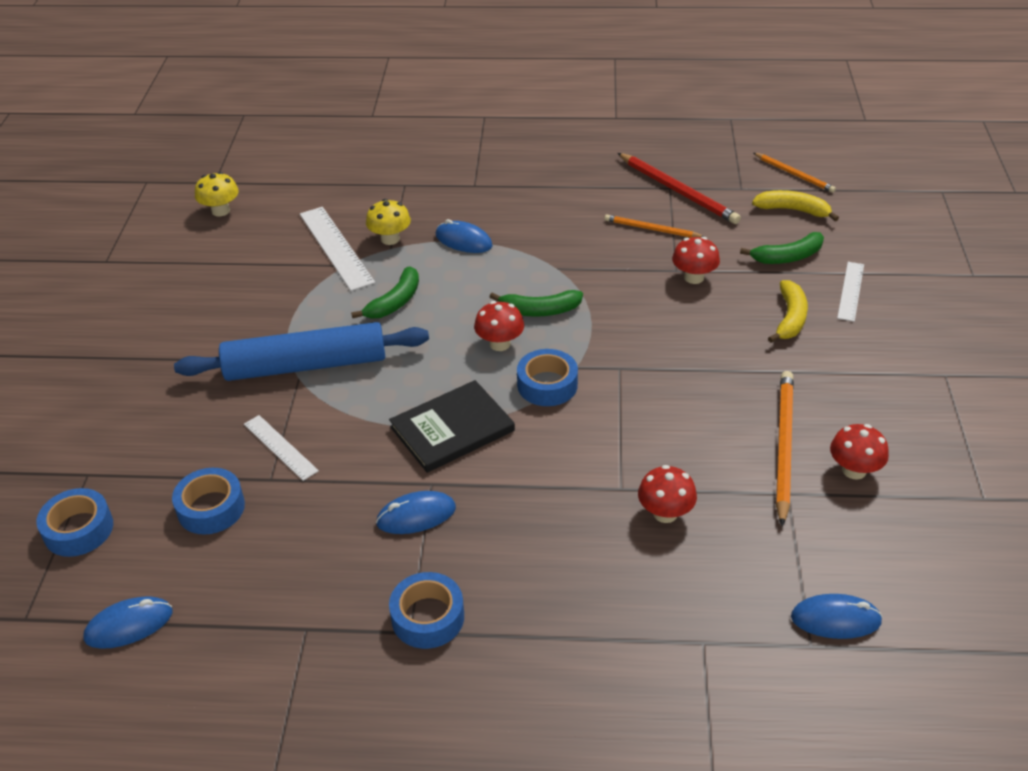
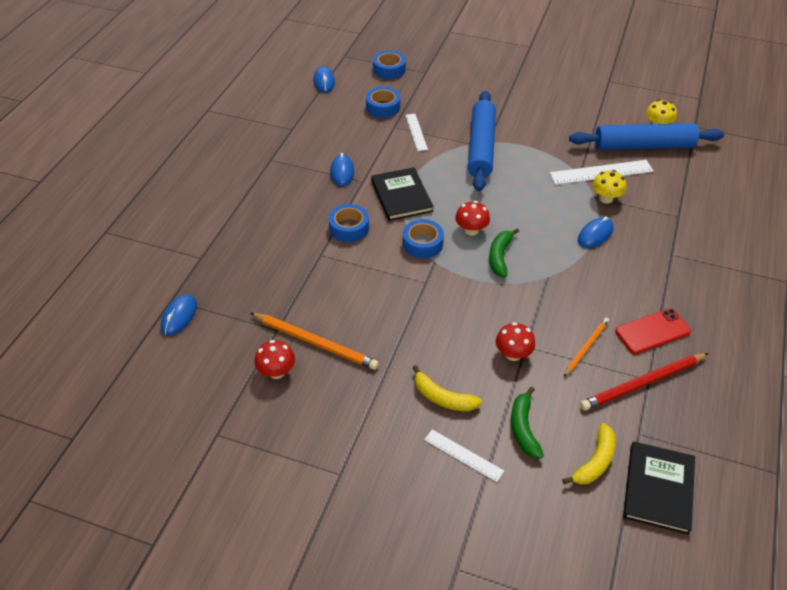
camera: 105 degrees right, 5 degrees up
white ruler [244,415,319,481] -> white ruler turned 75 degrees counterclockwise [405,114,428,151]
green banana [351,266,419,319] -> none
blue tape [389,572,464,649] -> blue tape moved to [328,204,369,242]
red mushroom [638,465,697,523] -> none
orange pencil [754,153,836,193] -> black book [623,441,695,535]
none -> blue rolling pin [569,123,724,150]
none -> red phone [615,308,691,354]

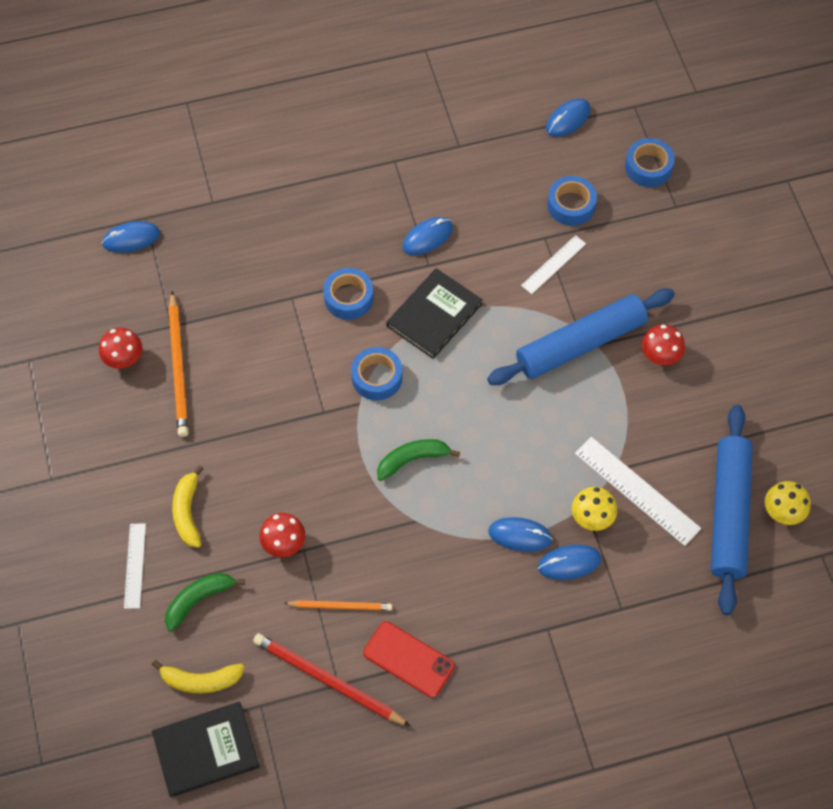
camera: 55 degrees right, 15 degrees up
red mushroom [455,201,490,236] -> red mushroom moved to [642,324,685,365]
blue rolling pin [569,123,724,150] -> blue rolling pin turned 45 degrees clockwise [711,405,753,615]
none -> blue mouse [538,545,601,580]

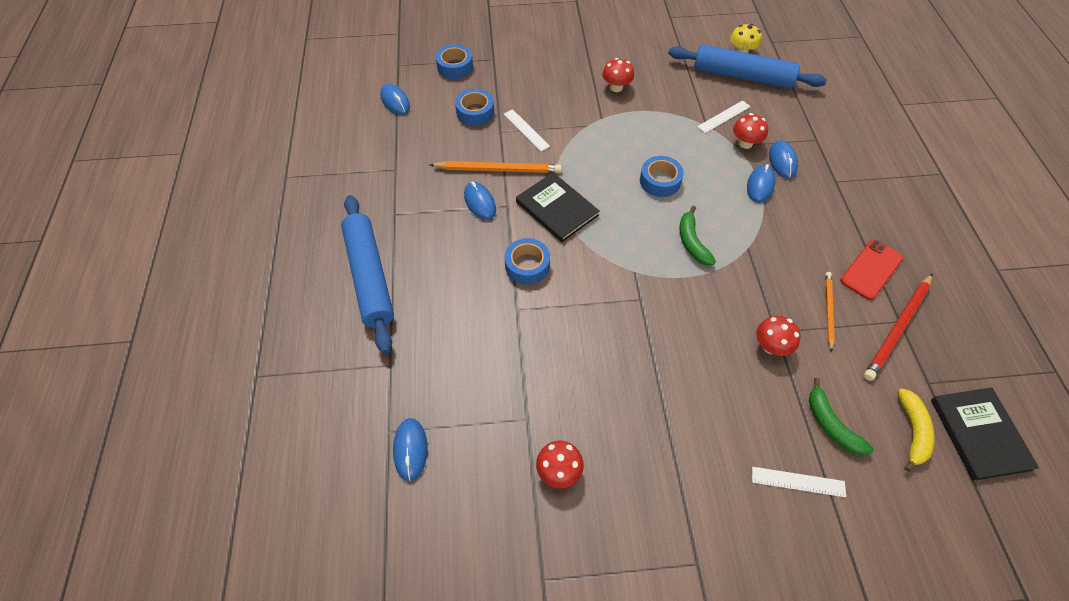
camera: 80 degrees left, 5 degrees down
orange pencil [168,291,188,437] -> orange pencil moved to [430,161,562,173]
yellow banana [172,465,204,548] -> none
blue tape [351,347,402,401] -> blue tape moved to [640,156,684,197]
blue rolling pin [487,288,675,385] -> blue rolling pin moved to [341,195,394,354]
yellow mushroom [572,487,617,531] -> red mushroom [733,113,768,149]
white ruler [575,437,701,546] -> white ruler [697,100,751,133], size x0.61

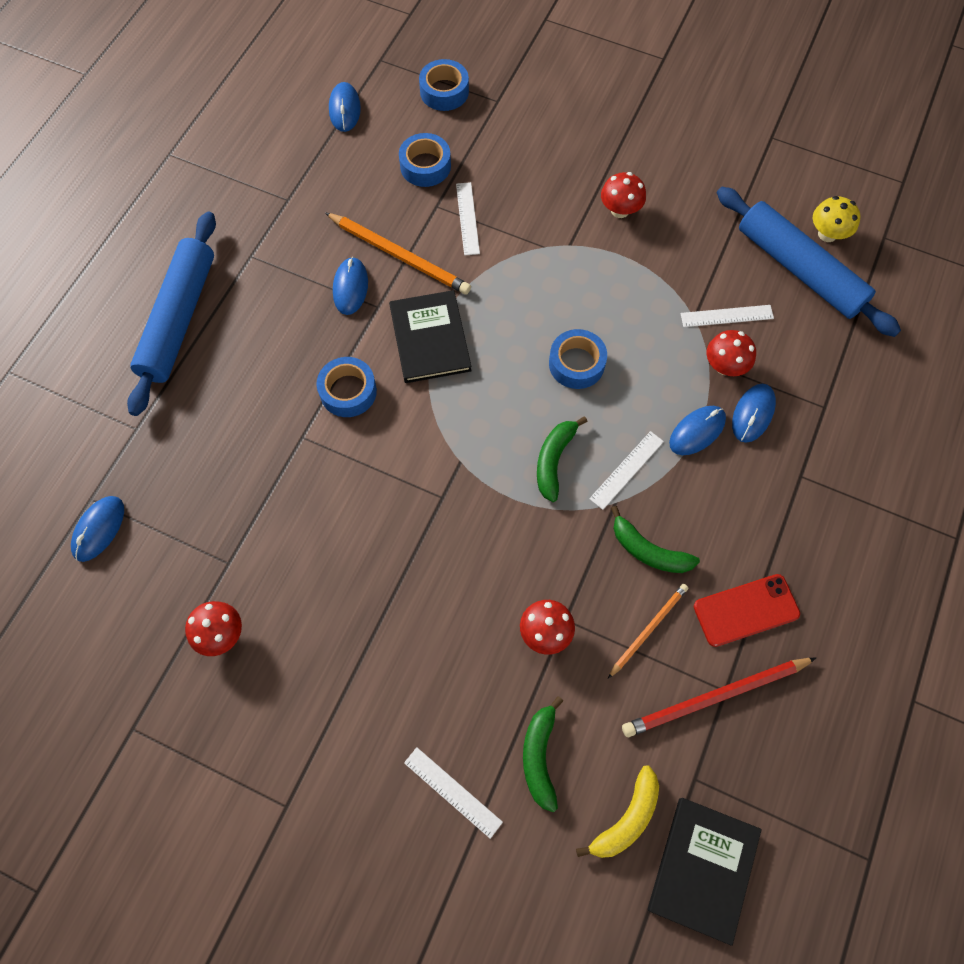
camera: 30 degrees right, 10 degrees up
none -> white ruler [589,431,664,510]
none -> green banana [611,506,700,573]

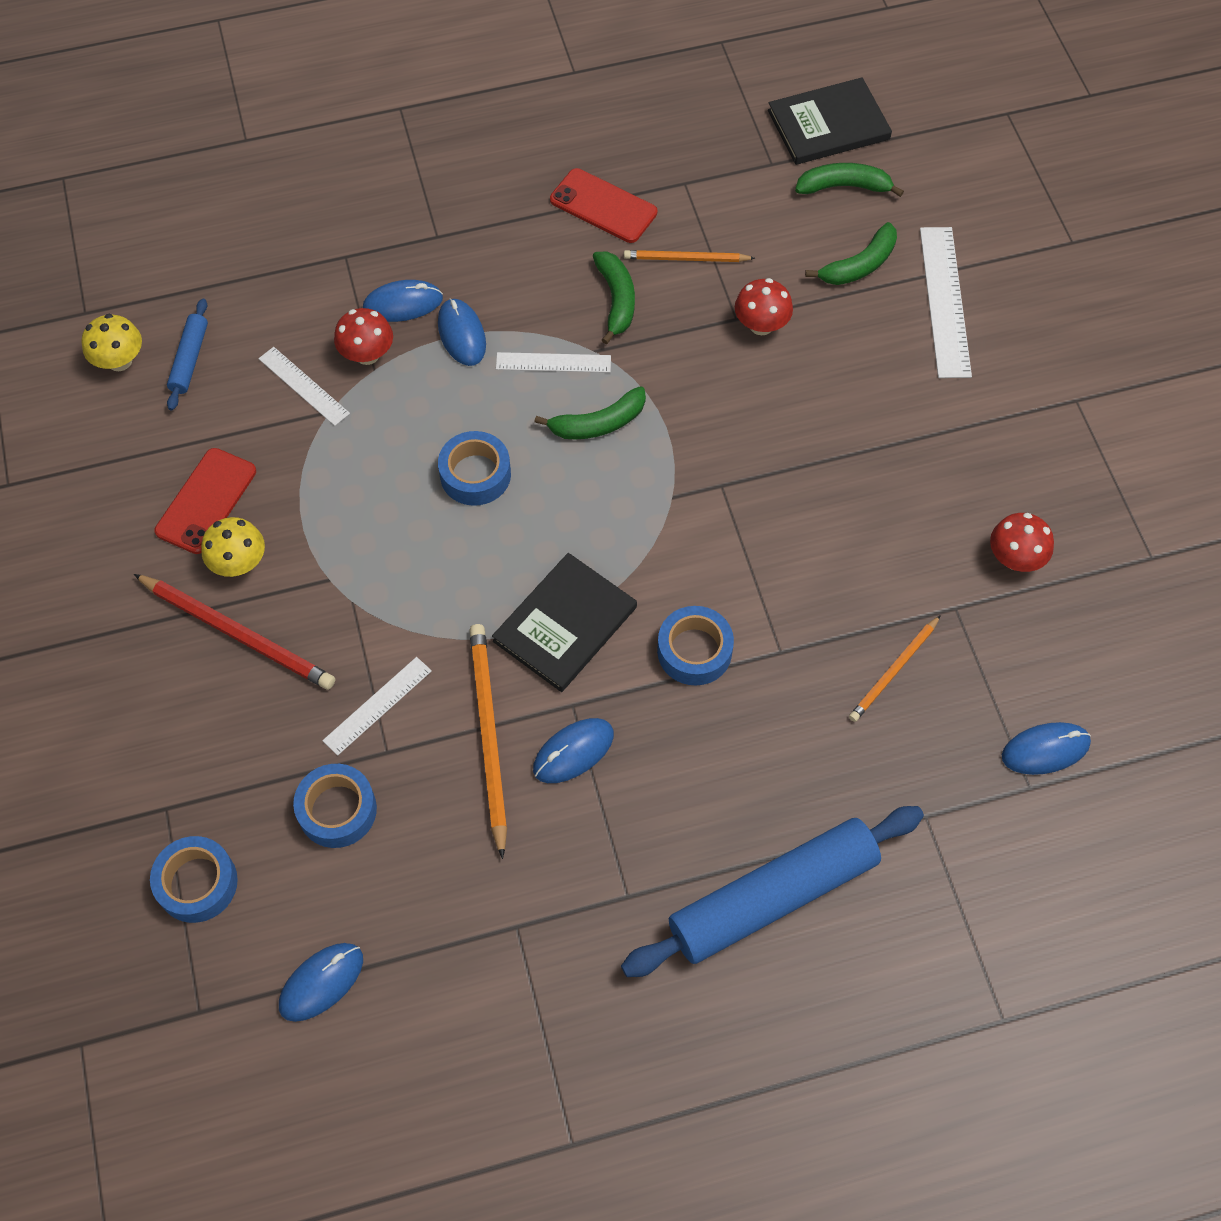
camera: 130 degrees left, 5 degrees down
white ruler [404,747,503,839] -> white ruler [920,227,972,378], size x1.64
yellow banana [576,766,659,858] -> green banana [795,163,904,197]
red mushroom [601,172,646,218] -> yellow mushroom [201,517,265,577]
red pencil [622,658,816,737] -> red pencil moved to [134,574,335,690]
blue mouse [669,406,726,455] -> blue mouse turned 60 degrees clockwise [438,298,486,366]
blue rolling pin [717,187,901,337] -> blue rolling pin [167,299,208,411], size x0.46
none -> red phone [155,448,256,554]
none -> orange pencil [849,615,941,722]

